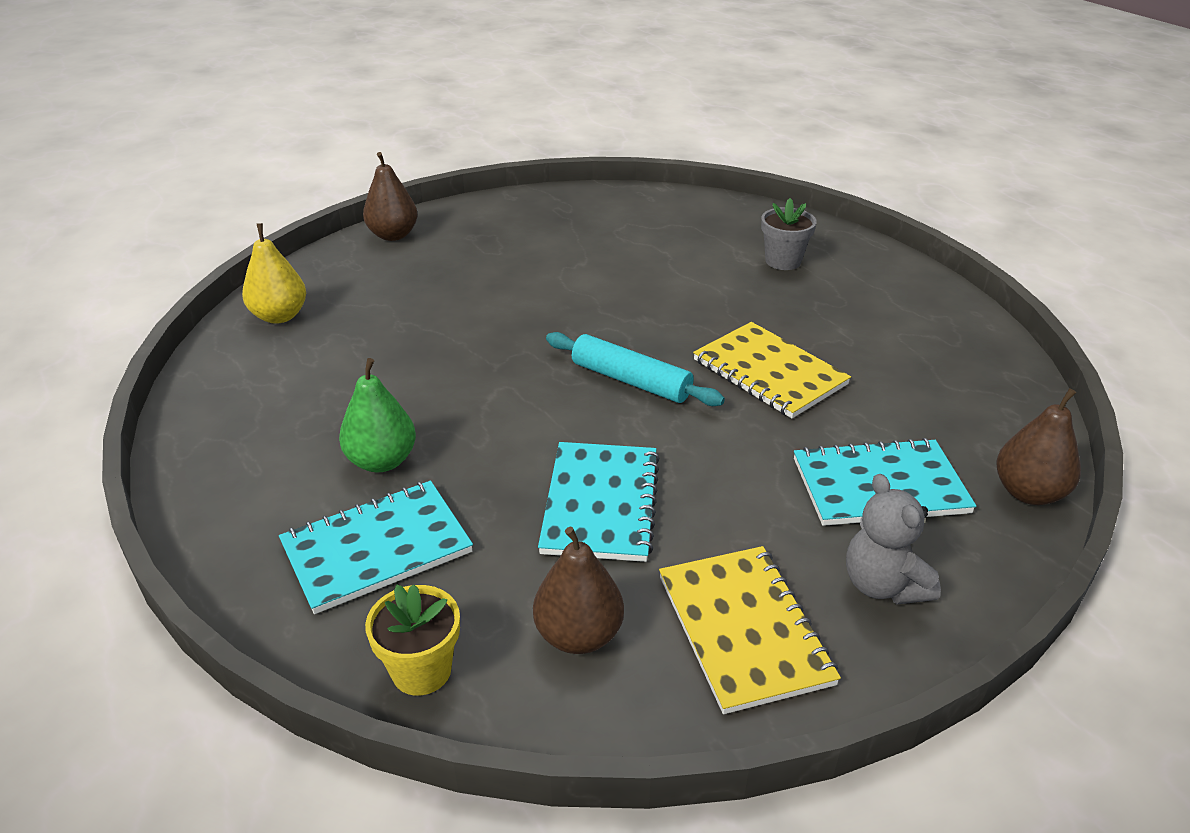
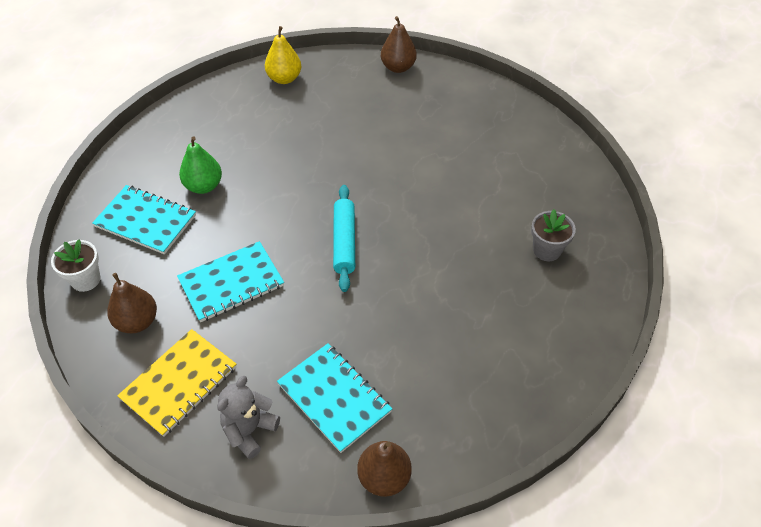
camera: 55 degrees right, 15 degrees up
yellow flower pot [365,584,460,696] -> white flower pot [51,240,100,292]
yellow notebook [693,322,851,418] -> none

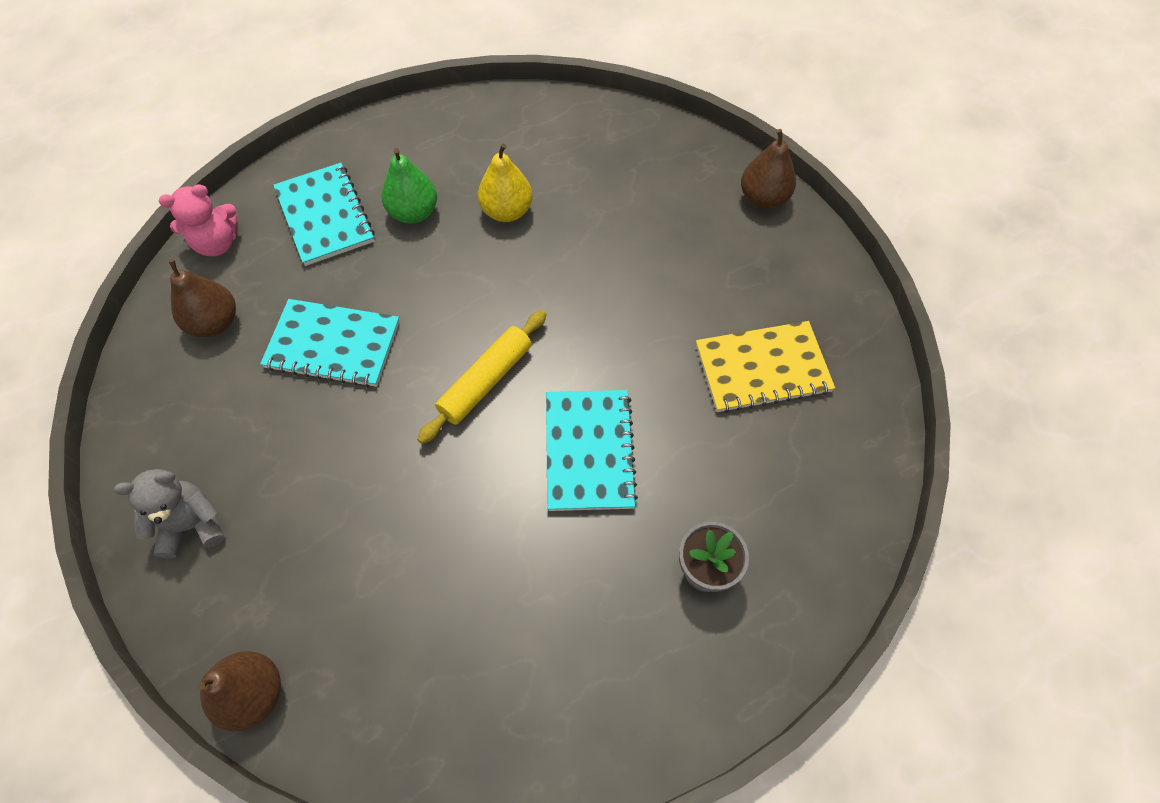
camera: 40 degrees right, 10 degrees up
white flower pot [51,240,100,292] -> pink teddy bear [159,184,237,256]
yellow notebook [117,329,236,437] -> yellow notebook moved to [696,321,835,413]
yellow pear [265,26,302,84] -> yellow pear moved to [478,144,533,222]
turquoise notebook [277,343,392,453] -> turquoise notebook moved to [546,390,638,511]
turquoise rolling pin [333,185,355,292] -> yellow rolling pin [417,310,547,444]

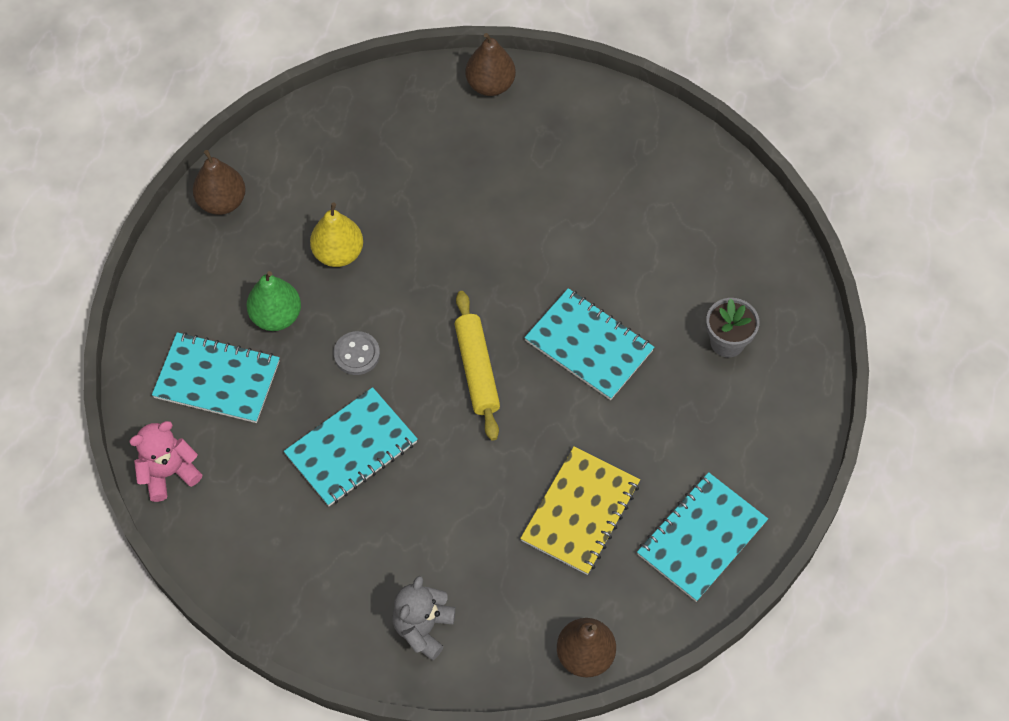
camera: 50 degrees left, 0 degrees up
pink teddy bear [159,184,237,256] -> pink teddy bear turned 135 degrees counterclockwise [129,421,202,502]
brown pear [169,259,236,337] -> brown pear moved to [193,150,246,215]
yellow notebook [696,321,835,413] -> yellow notebook moved to [520,447,640,575]
none -> grey button [334,331,380,375]
none -> turquoise notebook [637,472,768,602]

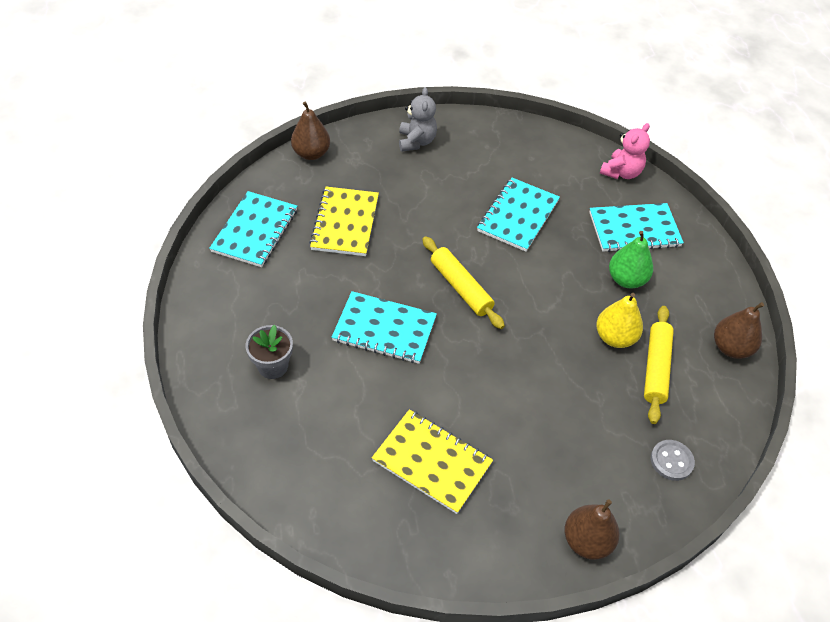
camera: 155 degrees right, 10 degrees down
grey button [334,331,380,375] -> grey button moved to [651,440,695,481]
none -> yellow notebook [372,409,493,514]
none -> yellow rolling pin [644,306,674,424]

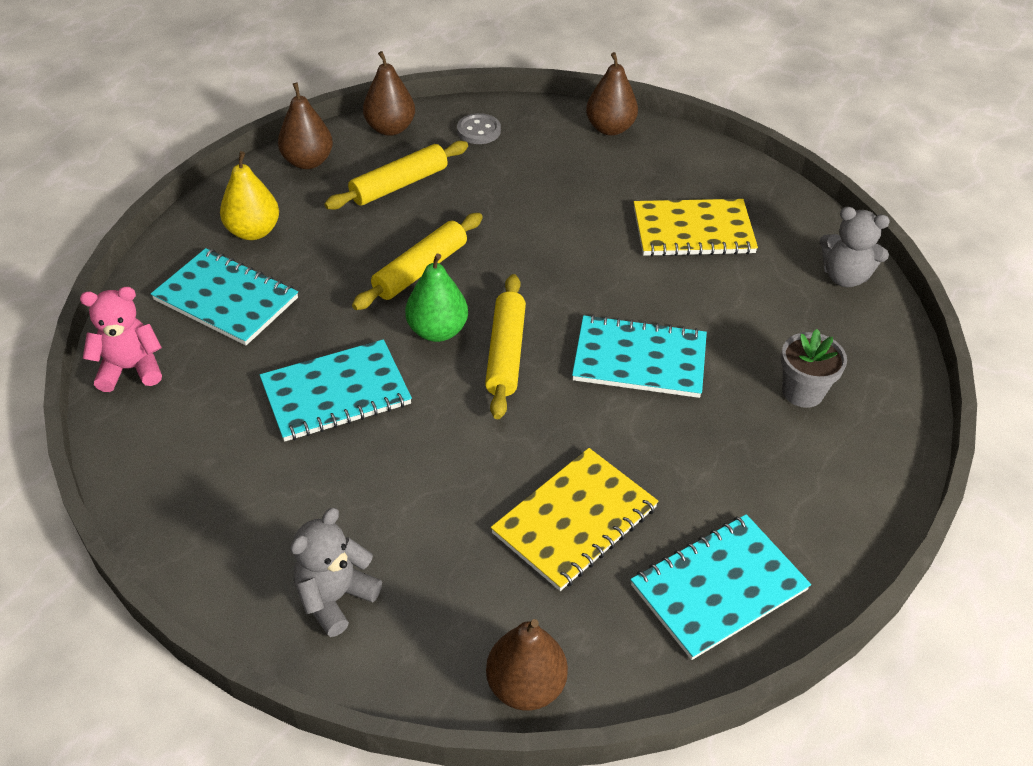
camera: 140 degrees left, 5 degrees down
turquoise notebook [332,291,437,364] -> turquoise notebook turned 45 degrees counterclockwise [572,314,707,398]
yellow notebook [372,409,493,514] -> yellow notebook turned 75 degrees counterclockwise [634,199,758,257]
yellow pear [596,293,643,348] -> yellow pear moved to [220,151,279,240]
green pear [609,231,653,288] -> green pear moved to [405,253,468,342]
none -> yellow rolling pin [352,213,483,310]
none -> brown pear [363,51,415,136]
none -> grey teddy bear [819,207,890,287]

